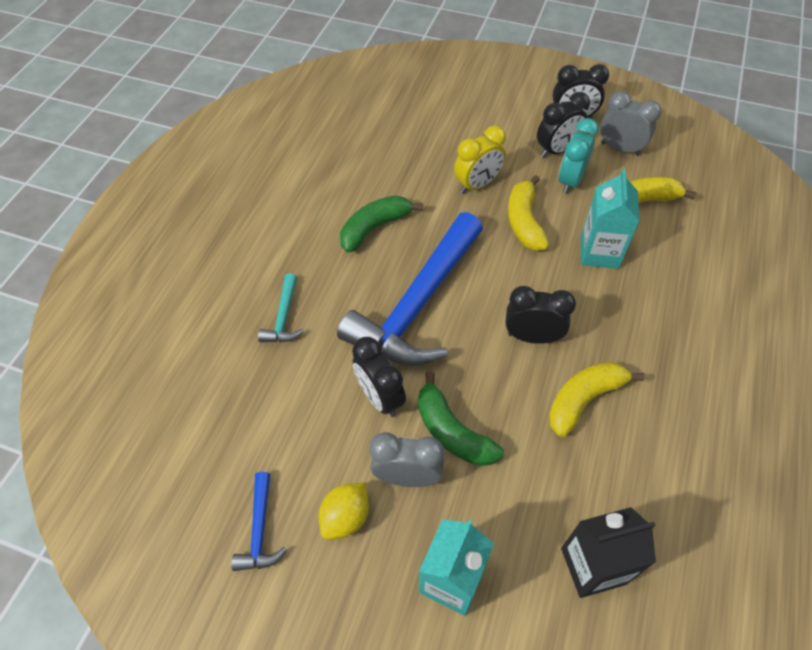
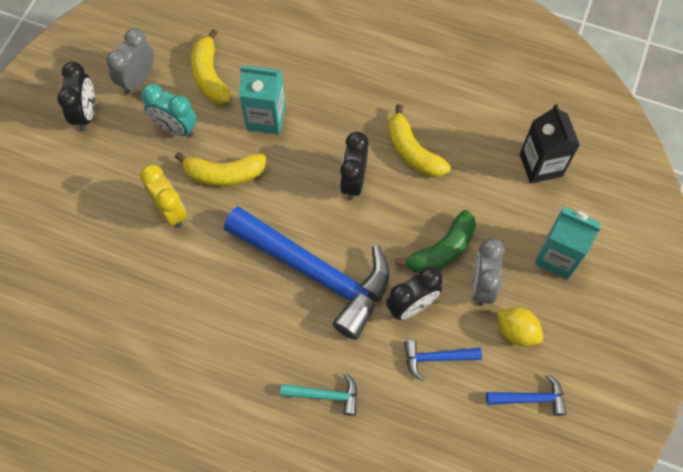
camera: 90 degrees left, 10 degrees up
green banana [340,196,423,253] -> none
black clock [537,92,590,158] -> none
none -> blue hammer [404,340,482,381]

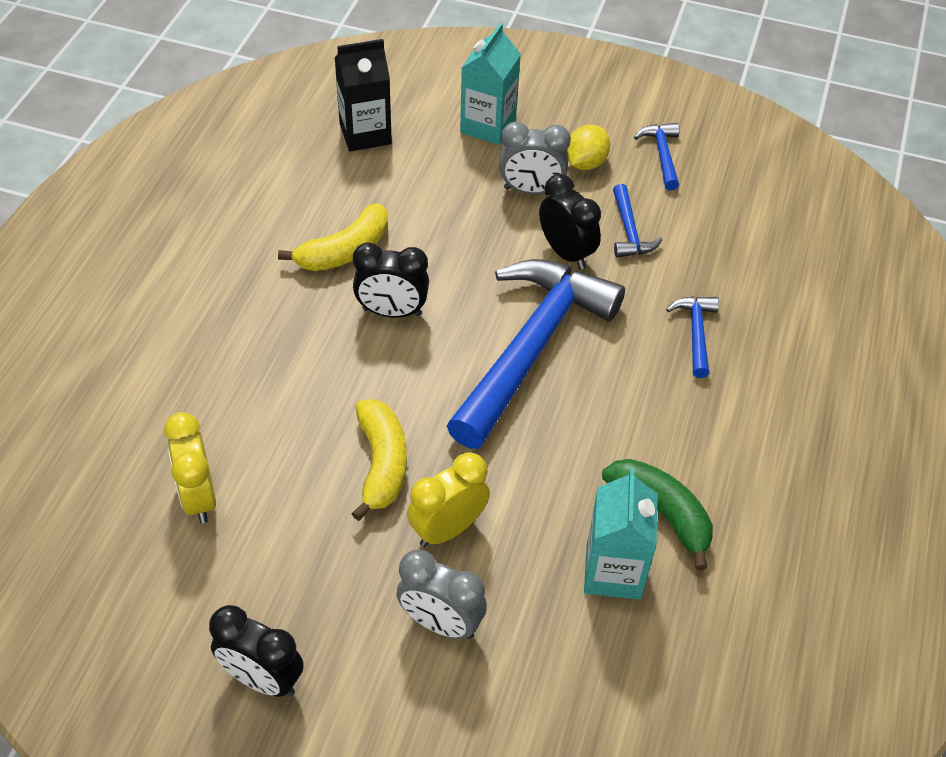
camera: 95 degrees left, 15 degrees down
black clock [57,62,95,131] -> black clock turned 150 degrees counterclockwise [209,605,304,697]
grey clock [106,28,154,94] -> grey clock moved to [396,549,487,639]
turquoise clock [141,83,197,137] -> none
yellow banana [191,29,232,104] -> yellow clock [164,412,216,523]
turquoise carton [239,66,286,135] -> turquoise carton moved to [584,468,657,600]
turquoise hammer [280,373,358,416] -> blue hammer [666,296,719,378]
green banana [395,210,476,273] -> green banana moved to [602,459,713,570]

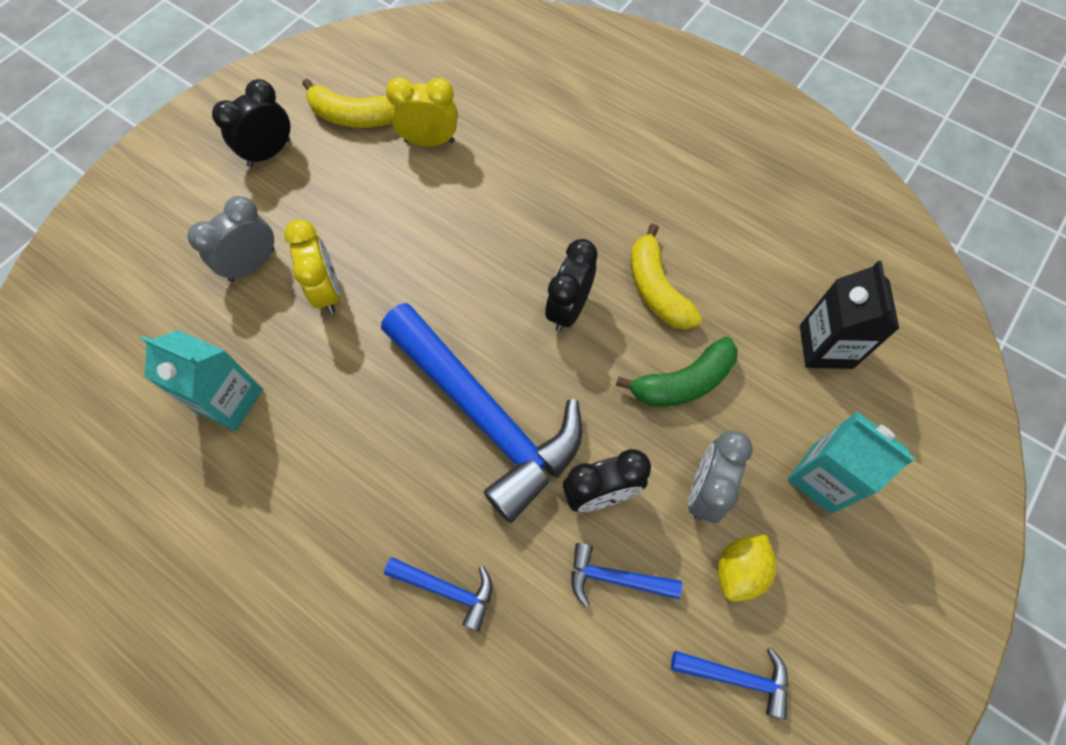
camera: 110 degrees right, 15 degrees up
yellow banana [351,399,407,521] -> yellow banana moved to [302,79,392,128]
yellow lemon [567,125,610,170] -> yellow lemon turned 75 degrees clockwise [718,535,776,602]
green banana [602,459,713,570] -> green banana moved to [616,337,738,407]

